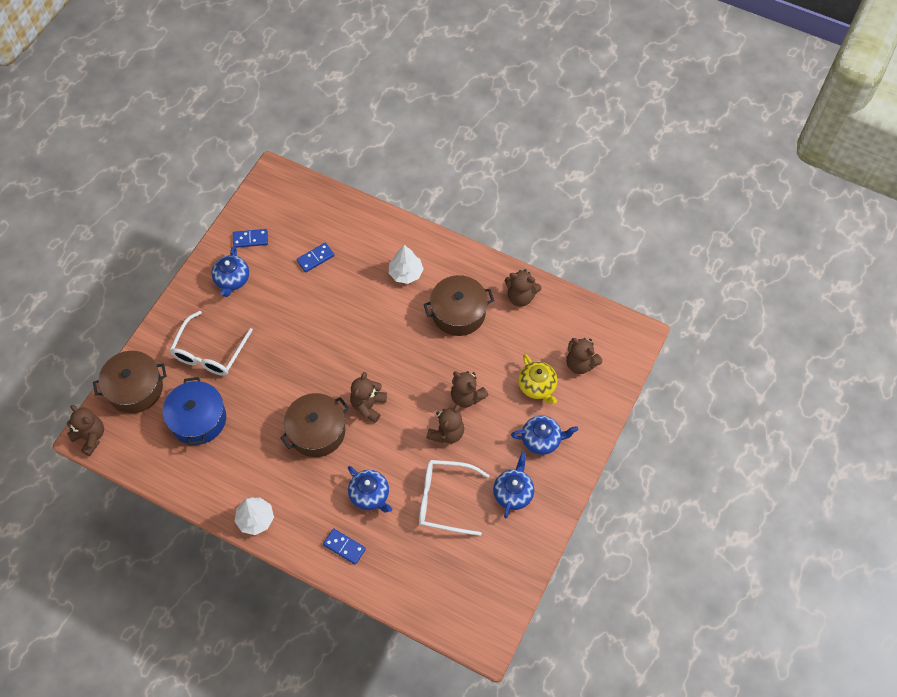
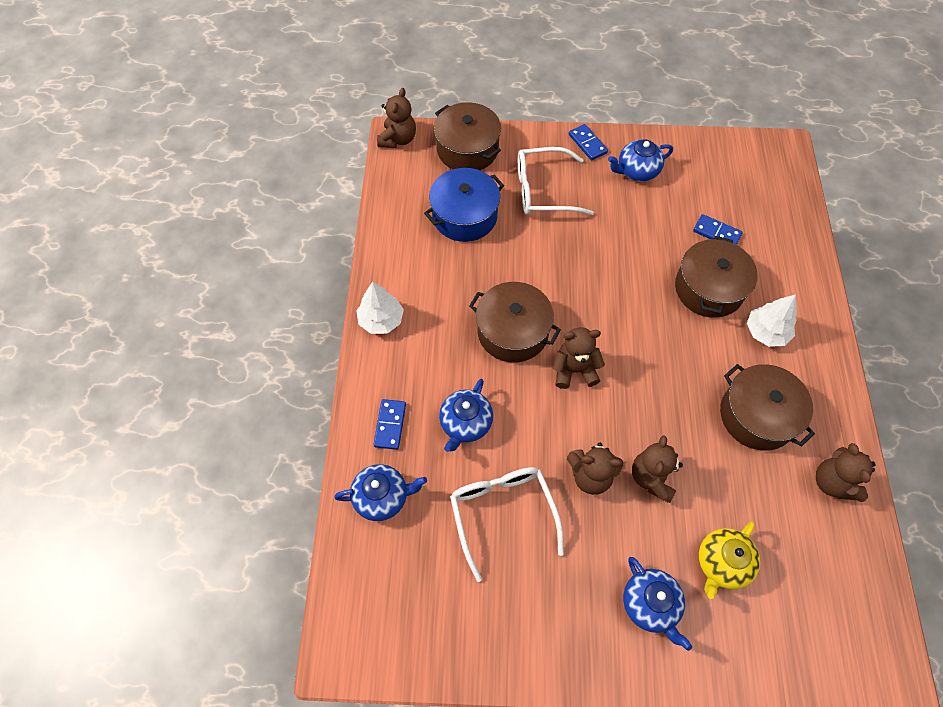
camera: 65 degrees right, 0 degrees up
blue domino [233,229,268,248] -> blue domino moved to [569,124,608,160]
blue teapot [493,452,534,518] -> blue teapot moved to [334,464,427,521]
brown teddy bear [566,338,602,374] -> none
none -> brown pot [675,236,758,318]

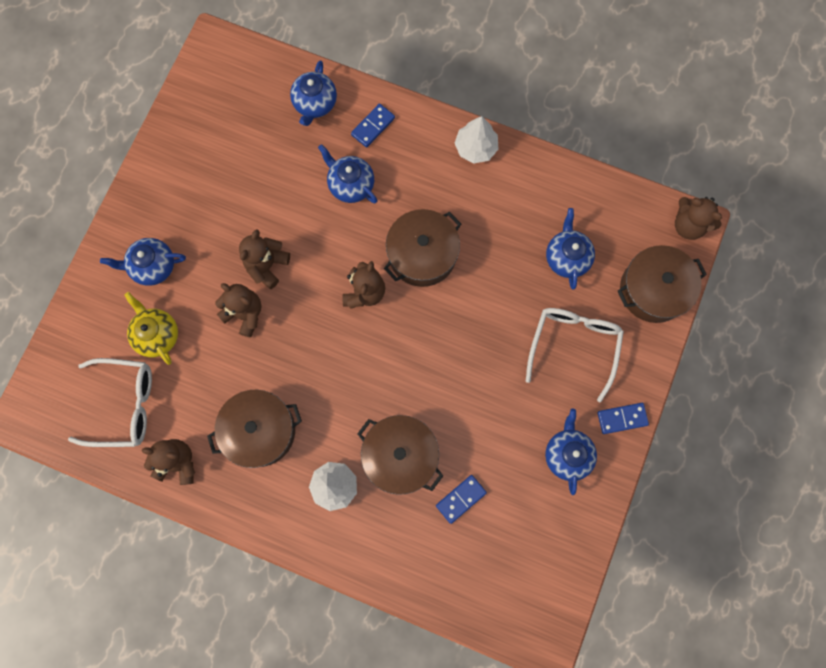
camera: 110 degrees right, 15 degrees up
blue domino [373,399,406,450] -> blue domino turned 75 degrees counterclockwise [351,103,395,148]
blue pot [424,168,504,242] -> blue teapot [546,208,595,290]
white glasses [450,467,564,582] -> white glasses moved to [68,358,152,447]

